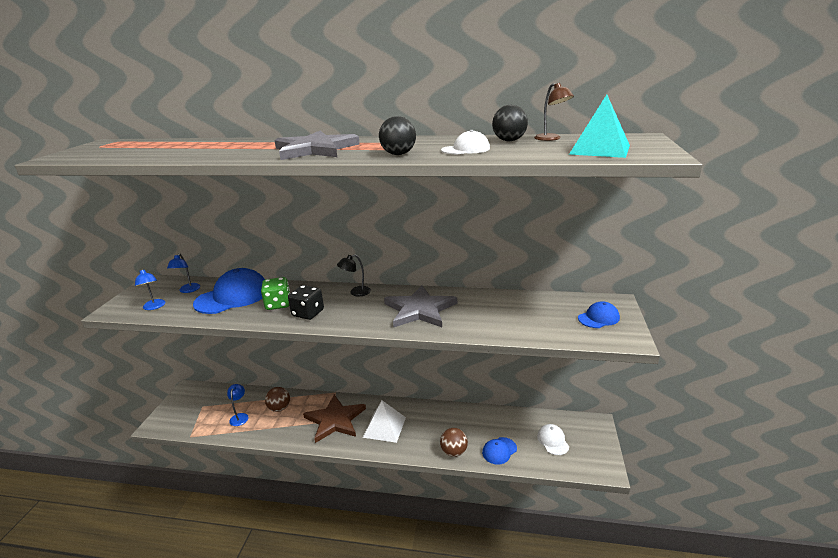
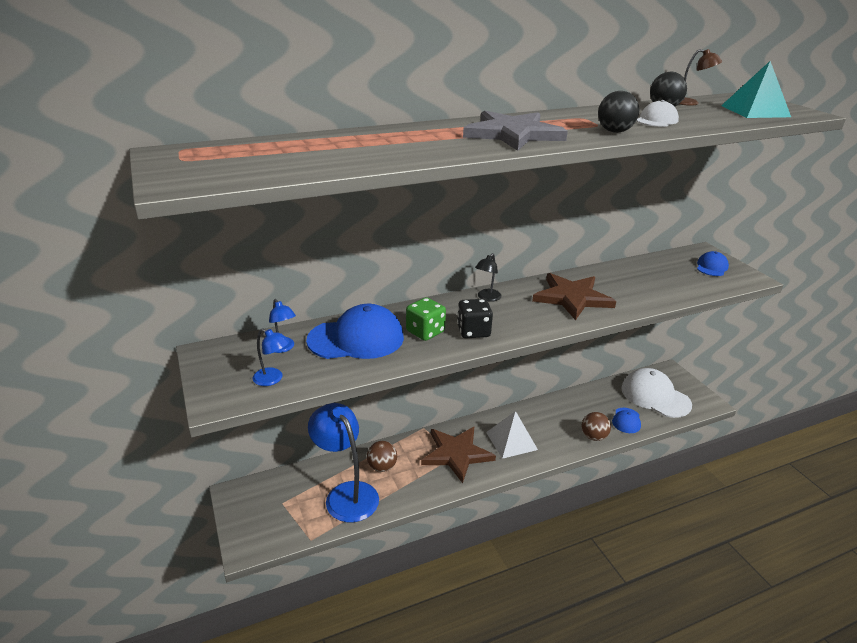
camera: 35 degrees left, 5 degrees up
blue cap [193,268,265,314] -> blue cap turned 60 degrees clockwise [306,304,404,359]
blue lamp [227,384,249,426] -> blue lamp [308,403,379,523], size x2.21
grey star [384,285,457,327] -> brown star [532,273,616,320]
white cap [537,424,569,455] -> white cap [621,368,692,418], size x1.96

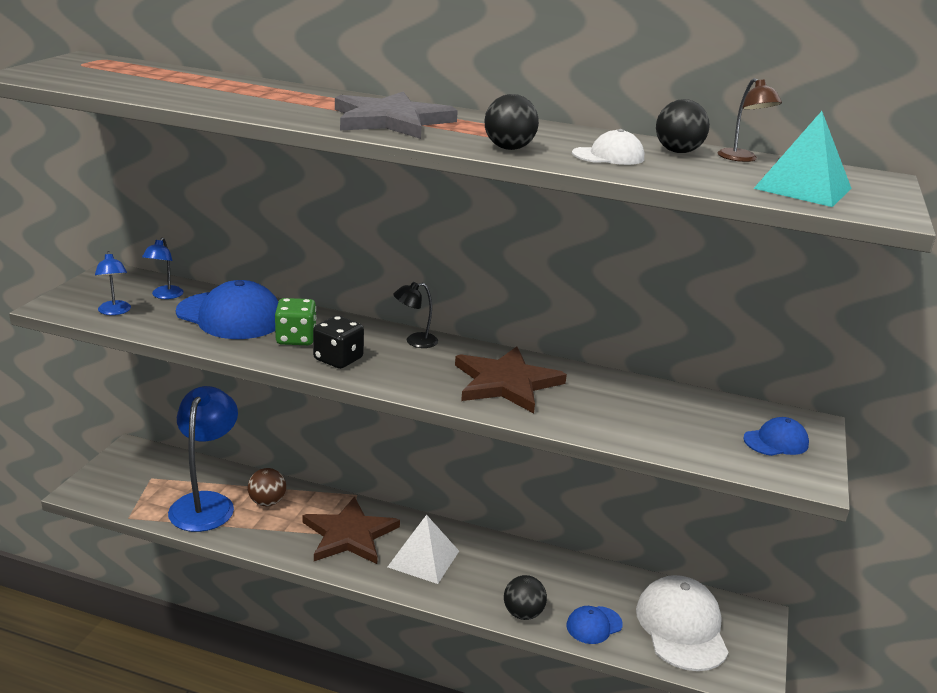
camera: 40 degrees right, 5 degrees down
brown ball [582,412,611,441] -> black ball [504,575,547,620]

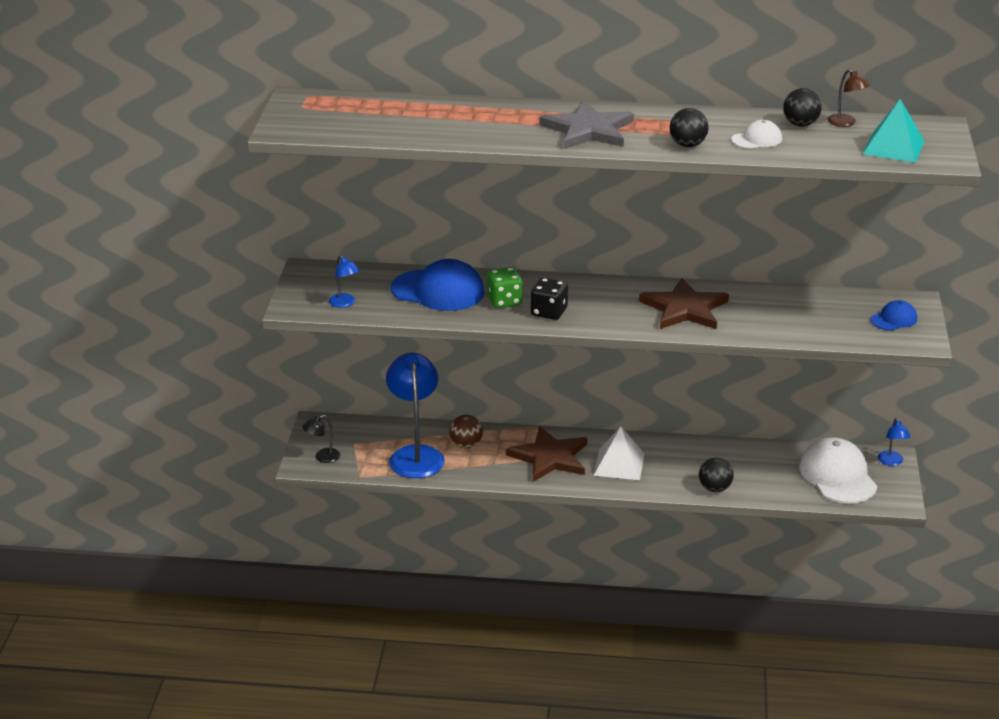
camera: 10 degrees left, 5 degrees up
blue lamp [142,237,183,299] -> blue lamp moved to [878,418,910,466]
black lamp [393,282,438,348] -> black lamp moved to [302,415,341,463]
blue cap [566,606,623,644] -> none

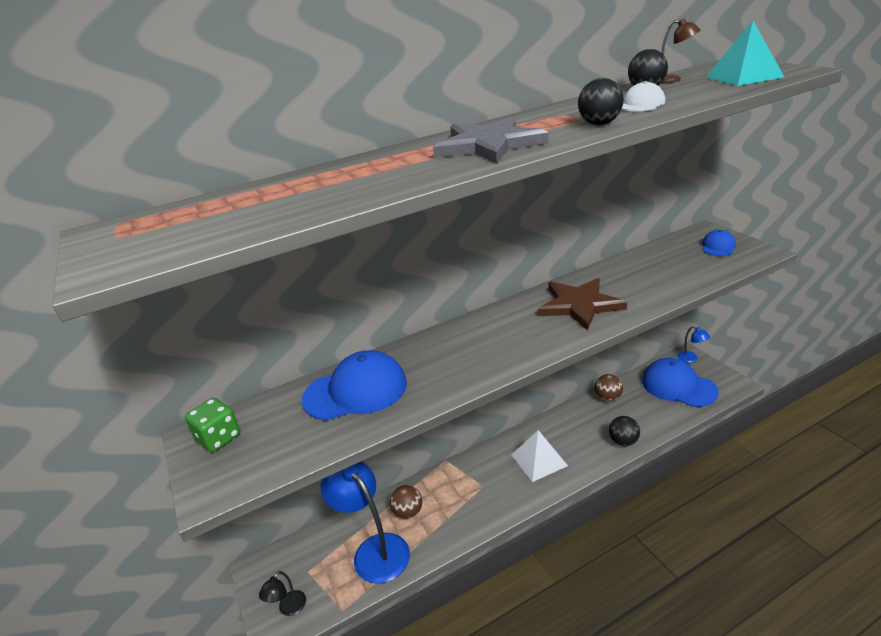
camera: 30 degrees left, 0 degrees up
blue lamp [329,255,360,308] -> none
green dice [487,267,523,308] -> green dice moved to [185,398,241,452]
brown star [506,426,587,482] -> none
black dice [531,278,568,320] -> none
white cap [799,437,877,504] -> blue cap [642,358,719,407]
none -> brown ball [595,374,623,402]

